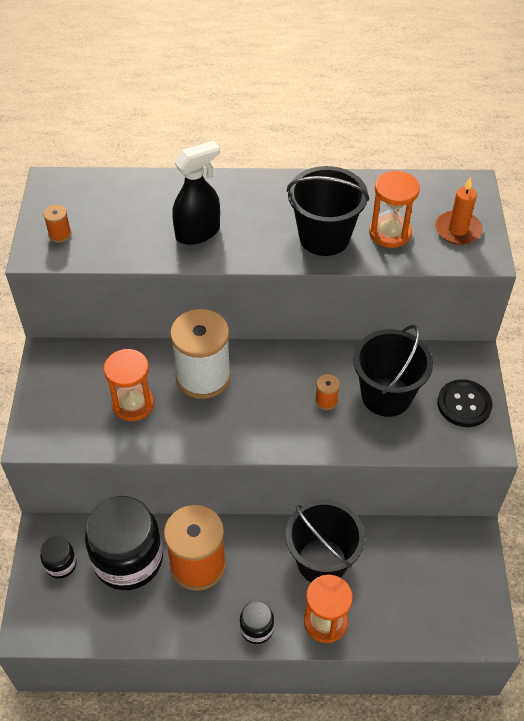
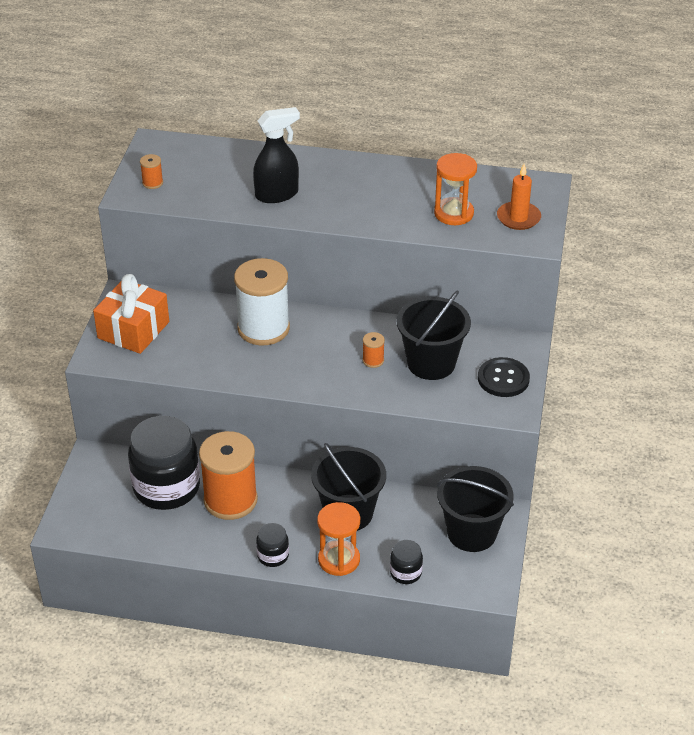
camera: 10 degrees right, 10 degrees down
black jar [40,537,77,579] -> black jar moved to [390,540,423,584]
orange hourglass [104,349,154,421] -> none
black bucket [287,166,369,256] -> black bucket moved to [437,466,514,552]
none -> orange gift [93,274,169,354]

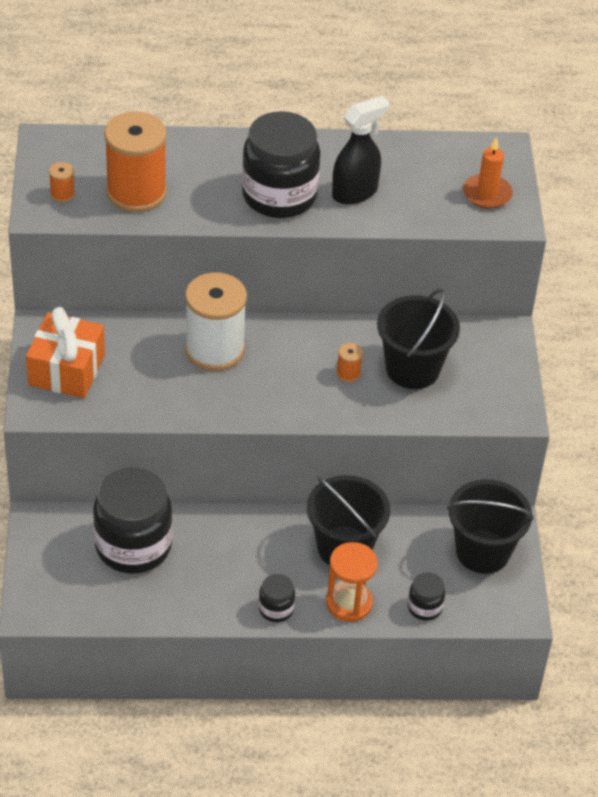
camera: 15 degrees left, 5 degrees up
orange spool [199,431,258,520] -> orange spool moved to [104,111,167,212]
black spray bottle [253,107,300,203] -> black spray bottle moved to [332,96,389,205]
orange hourglass [434,153,477,225] -> none
black button [478,357,530,397] -> none
none -> black jar [242,111,321,218]

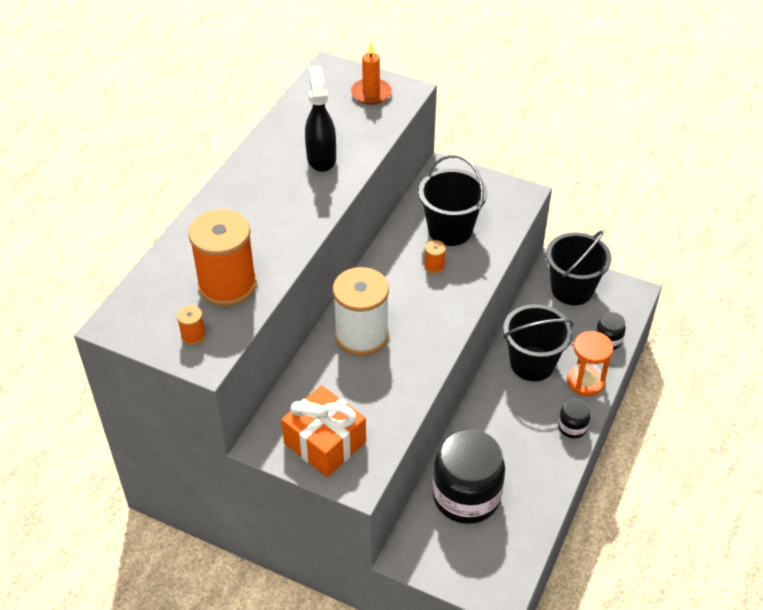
camera: 60 degrees left, 0 degrees up
black jar [242,111,321,218] -> none

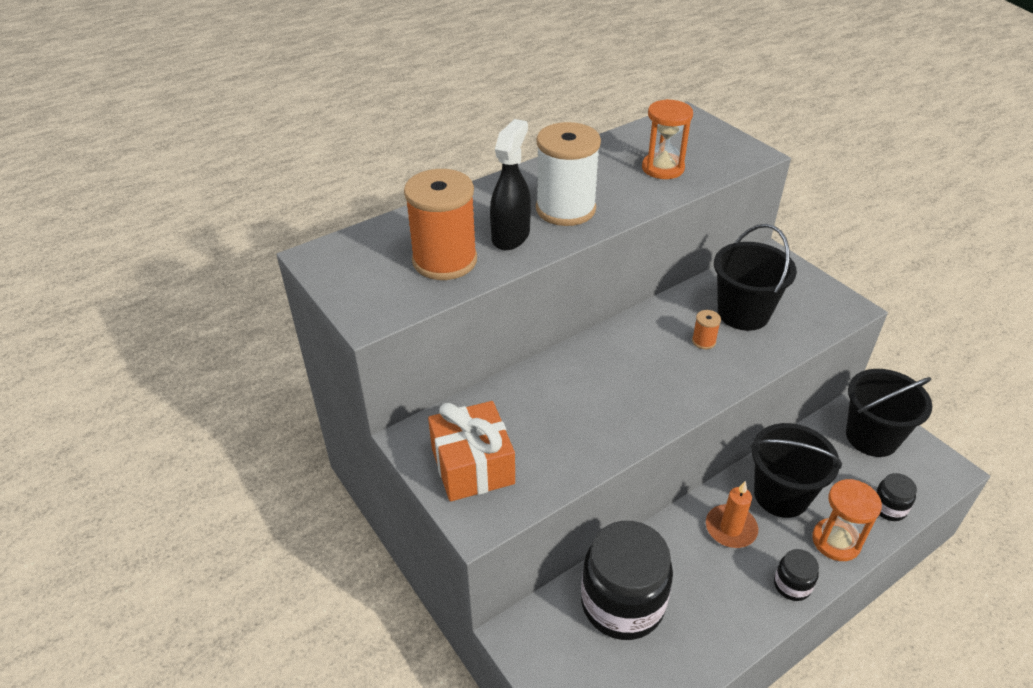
camera: 30 degrees right, 5 degrees down
orange spool [177,305,206,345] -> none
black spray bottle [305,66,336,172] -> black spray bottle moved to [490,119,531,250]
white spool [333,267,389,356] -> white spool moved to [536,122,601,226]
orange candle [351,42,392,105] -> orange candle moved to [706,481,758,548]
none -> orange hourglass [642,99,693,179]

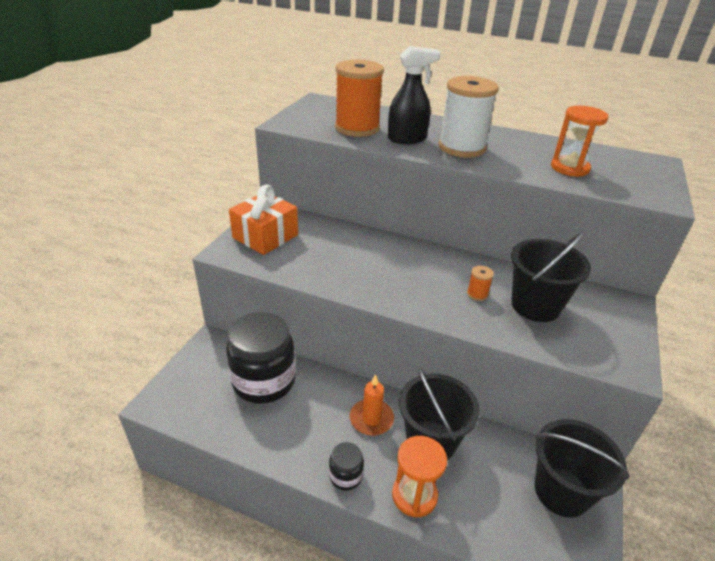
camera: 55 degrees right, 5 degrees down
black jar [876,473,917,521] -> none

